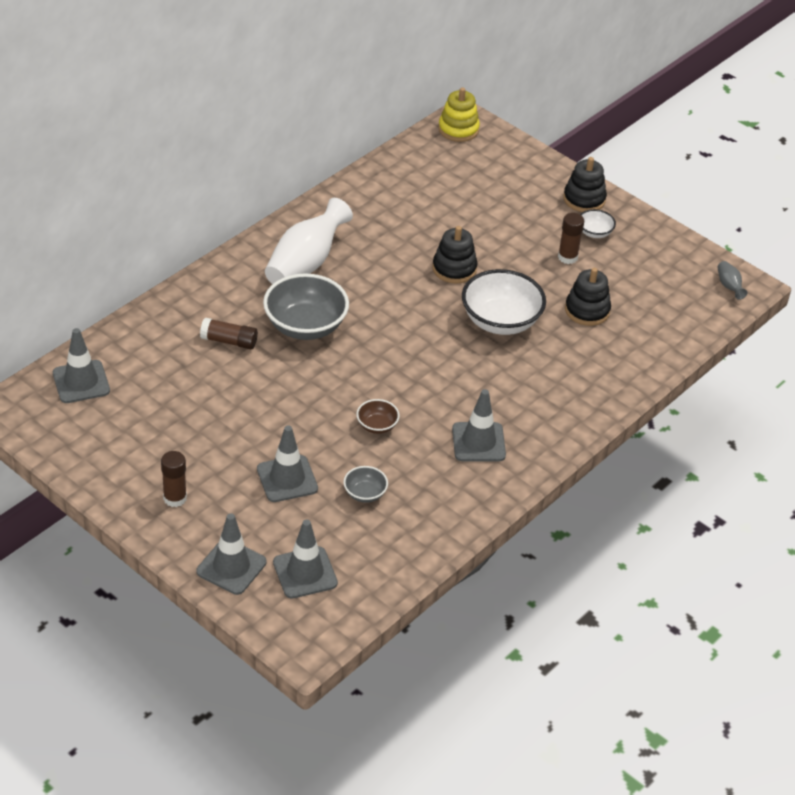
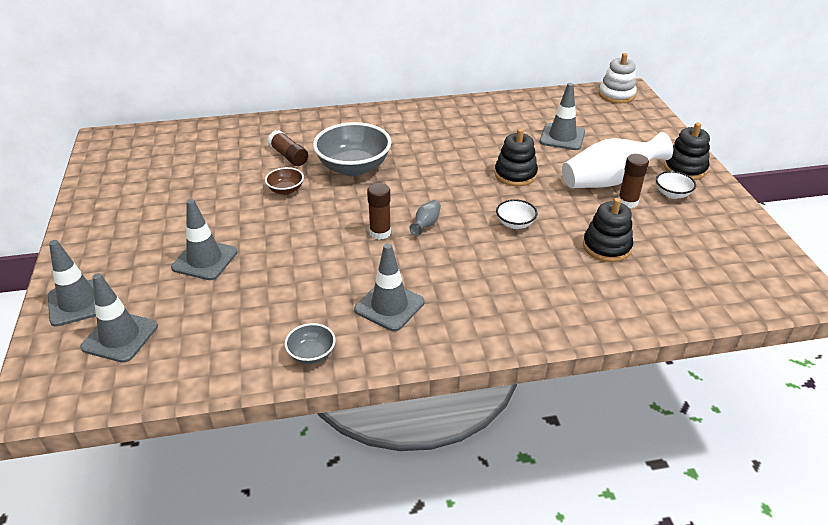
camera: 40 degrees right, 5 degrees down
grey traffic cone [53,328,110,403] -> grey traffic cone moved to [540,83,585,150]
brown glue stick [161,451,187,507] -> brown glue stick moved to [367,183,391,240]
white vase [265,198,353,284] -> white vase moved to [562,132,673,188]
grey bowl [344,466,388,503] -> grey bowl moved to [285,323,336,364]
brown bowl [356,399,400,434] -> brown bowl moved to [265,167,304,195]
yellow stacking toy [438,87,480,142] -> white stacking toy [599,53,637,103]
white bowl [462,269,546,335] -> white bowl [496,199,538,229], size x0.48
grey vase [718,261,747,300] -> grey vase moved to [409,200,441,236]

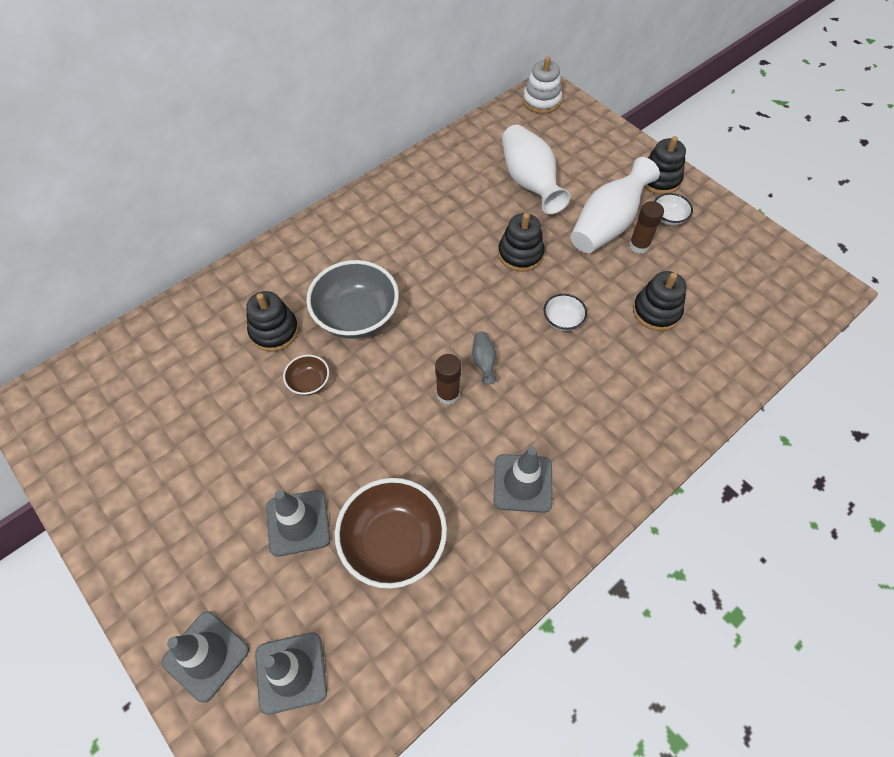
camera: 30 degrees left, 20 degrees up
brown glue stick [268,130,308,166] -> black stacking toy [246,291,299,352]
grey bowl [285,323,336,364] -> none
grey traffic cone [540,83,585,150] -> white vase [502,125,570,214]
none -> brown bowl [335,478,447,589]

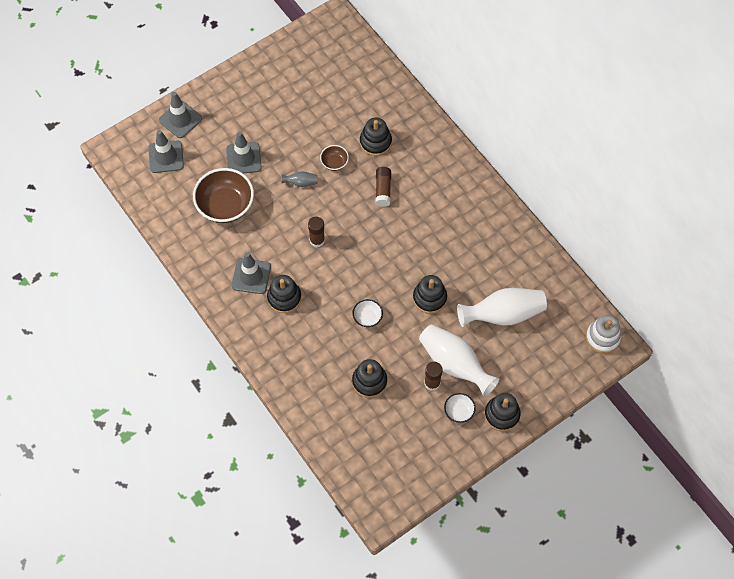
camera: 95 degrees right, 5 degrees up
grey bowl [306,260,399,339] -> brown glue stick [375,167,391,207]
grey vase [472,331,497,384] -> grey vase moved to [282,172,318,187]
none -> black stacking toy [267,275,302,313]

